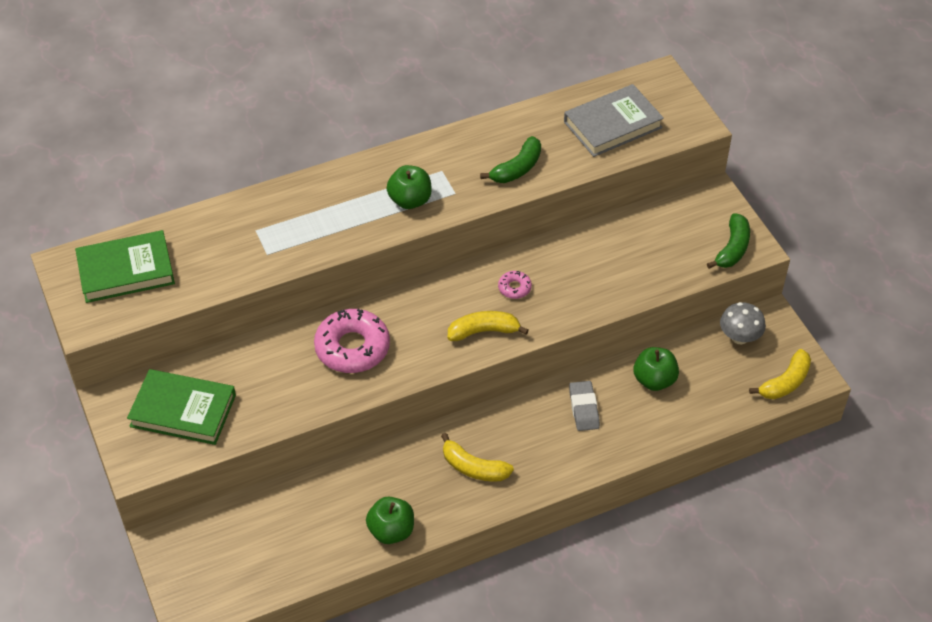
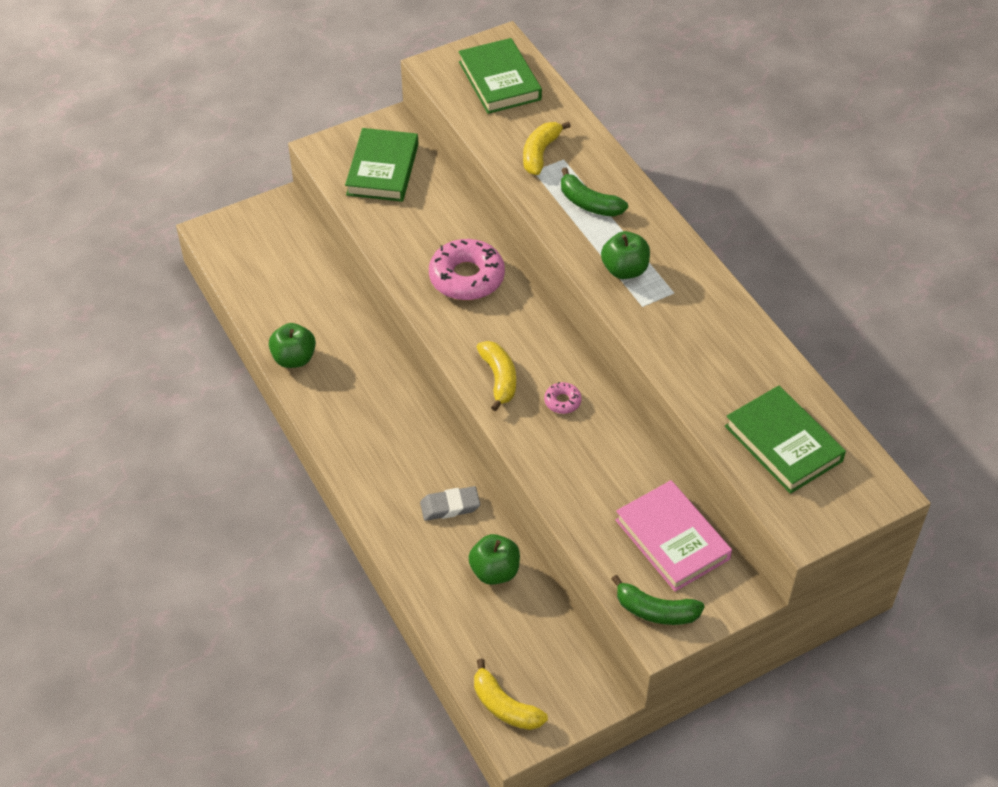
camera: 85 degrees right, 0 degrees up
yellow banana [441,433,514,482] -> yellow banana moved to [523,121,571,175]
green banana [480,136,541,183] -> green banana moved to [561,168,628,217]
grey book [564,84,664,157] -> green book [725,386,846,494]
grey mushroom [720,302,766,344] -> none
none -> pink book [615,480,732,592]

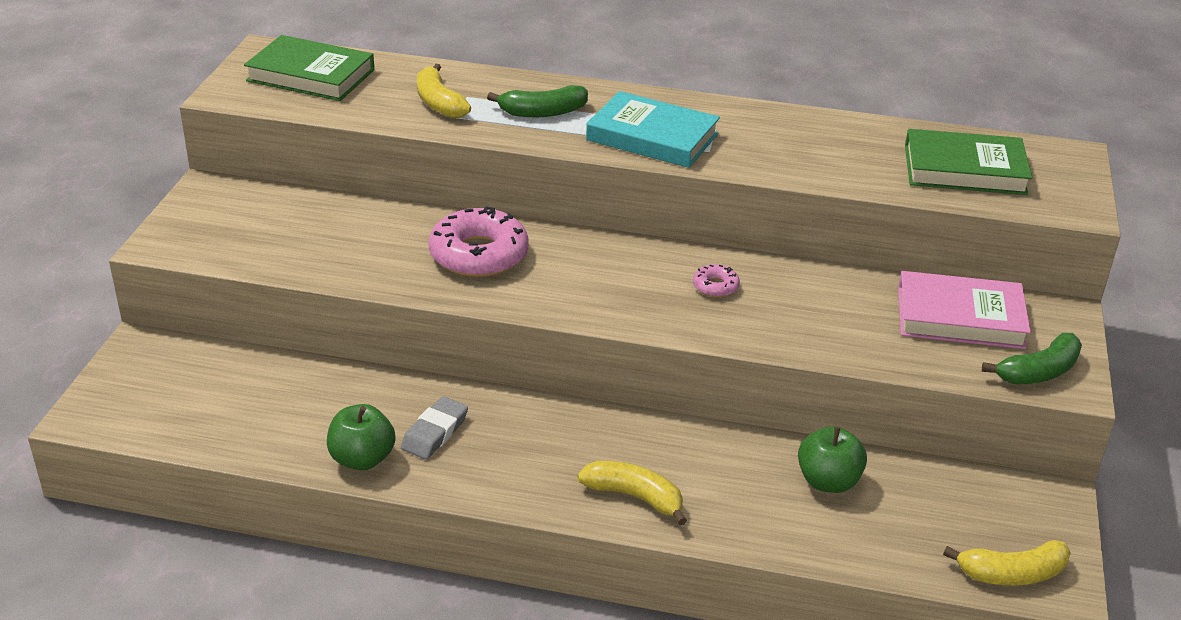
camera: 50 degrees left, 15 degrees down
green book [345,128,418,202] -> none
grey eraser [420,486,480,521] -> grey eraser moved to [401,396,468,459]
yellow banana [477,341,516,411] -> yellow banana moved to [577,461,687,525]
green apple [601,231,650,279] -> turquoise book [586,91,720,168]

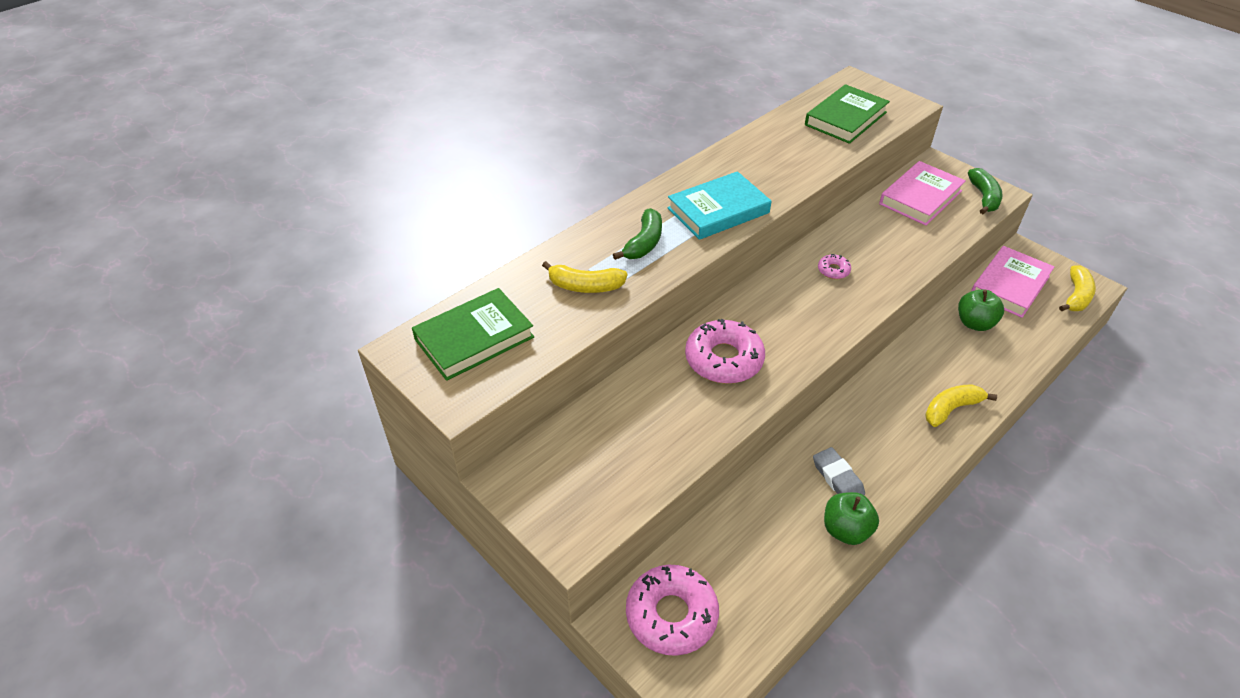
camera: 55 degrees left, 10 degrees up
none -> pink donut [626,565,719,656]
none -> pink book [971,246,1054,318]

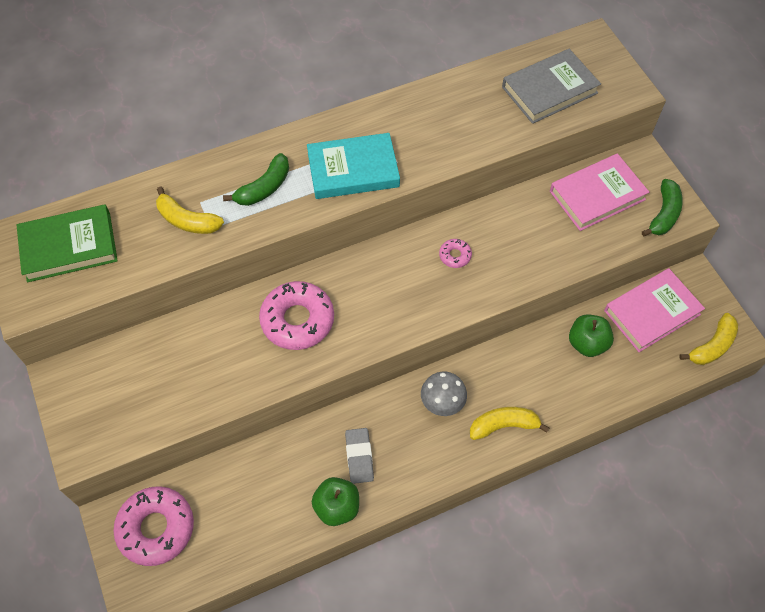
camera: 20 degrees right, 15 degrees up
green book [805,84,890,144] -> grey book [502,49,601,124]
none -> grey mushroom [421,372,467,416]

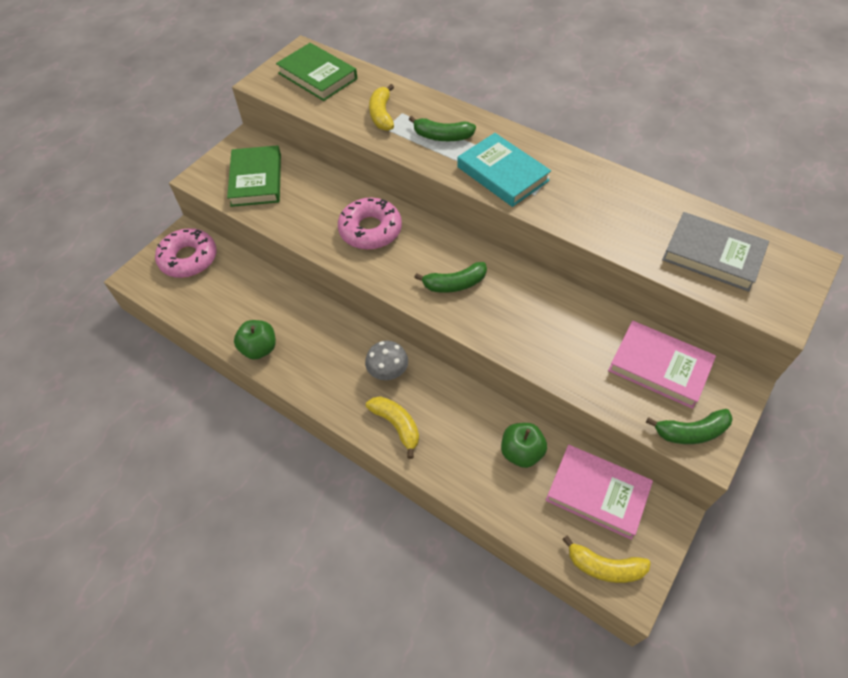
camera: 60 degrees right, 5 degrees down
grey eraser [345,428,374,484] -> none
pink donut [439,239,472,268] -> none
none -> green book [227,145,281,207]
none -> green banana [414,262,487,293]

